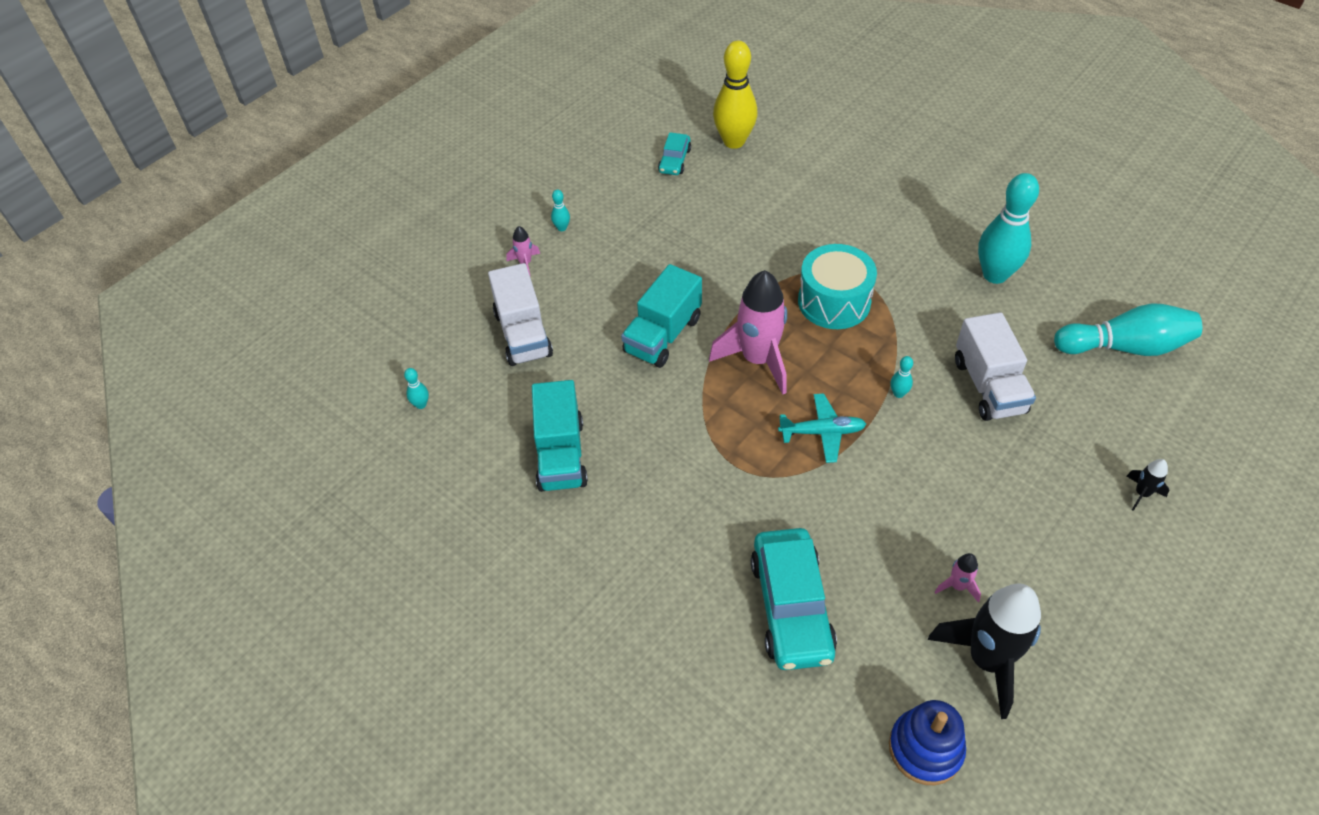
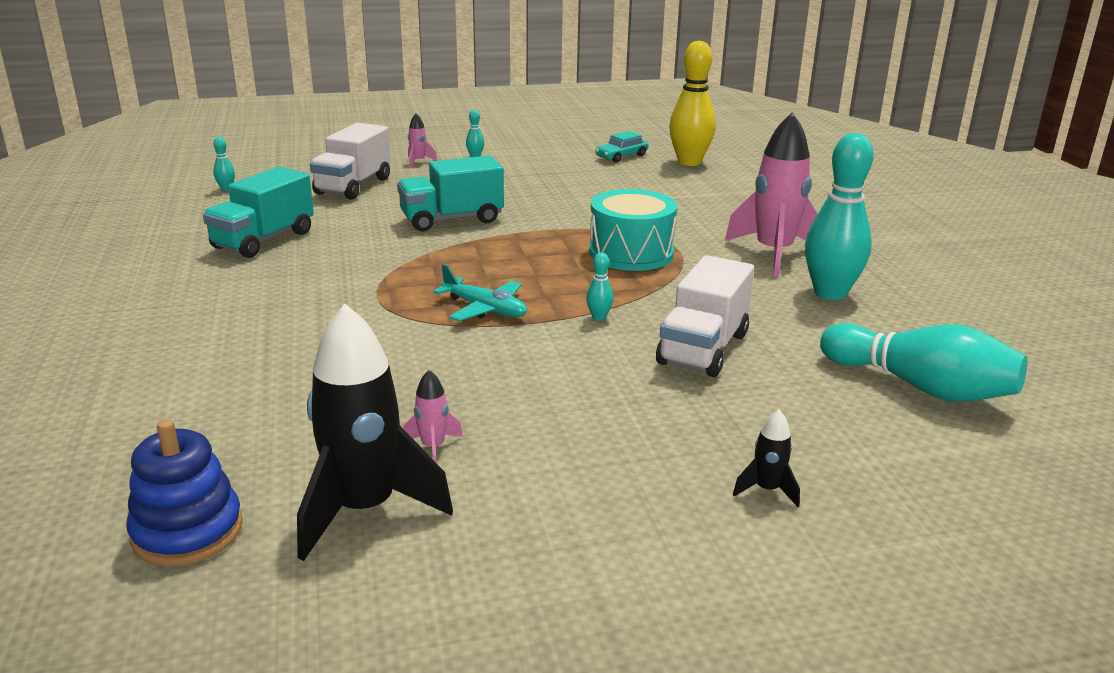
camera: 35 degrees right, 25 degrees down
pink rocket [709,270,787,394] -> pink rocket moved to [725,112,817,276]
turquoise car [751,528,837,670] -> none

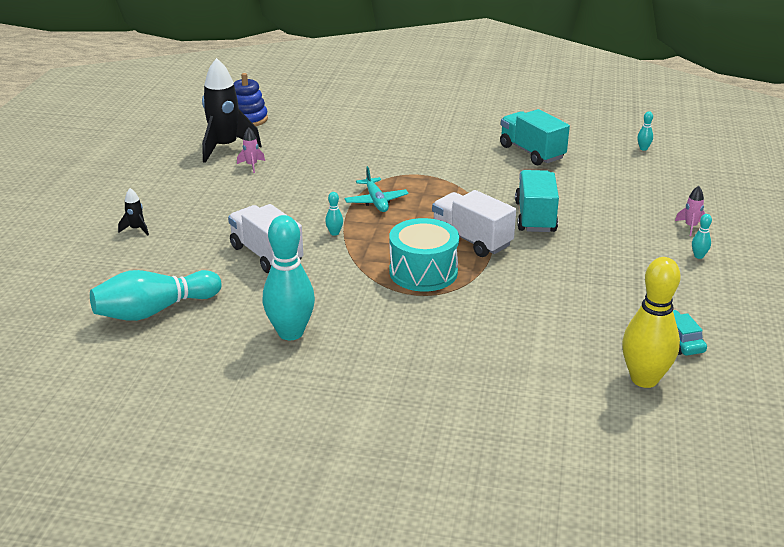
camera: 115 degrees right, 5 degrees up
white truck [310,123,391,200] -> white truck moved to [432,190,516,257]
turquoise plane [433,264,527,321] -> turquoise plane turned 75 degrees counterclockwise [344,166,409,212]
pink rocket [725,112,817,276] -> none

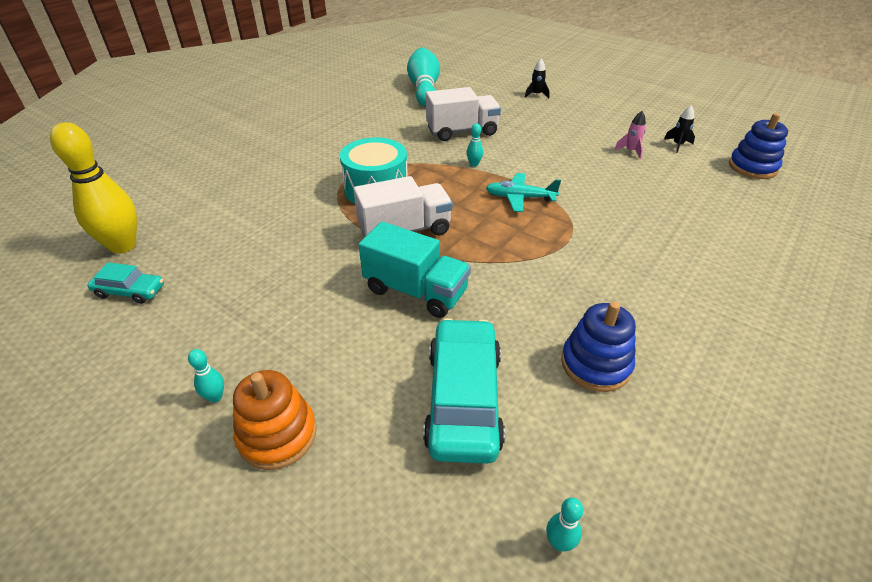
camera: 115 degrees right, 10 degrees up
black rocket [202,58,262,163] -> black rocket [664,105,695,153], size x0.43
turquoise bowling pin [262,215,315,340] -> none
turquoise truck [500,109,570,165] -> blue stacking toy [561,301,636,392]
pink rocket [675,186,705,236] -> orange stacking toy [233,370,317,470]
none -> turquoise car [423,318,505,464]

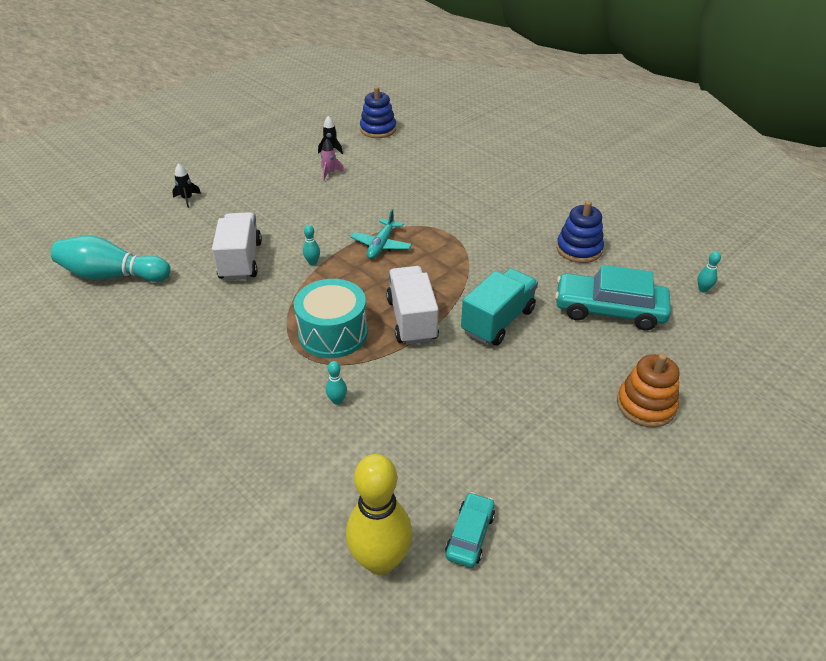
camera: 80 degrees left, 0 degrees up
turquoise bowling pin [188,349,224,403] -> turquoise bowling pin moved to [326,361,347,405]

